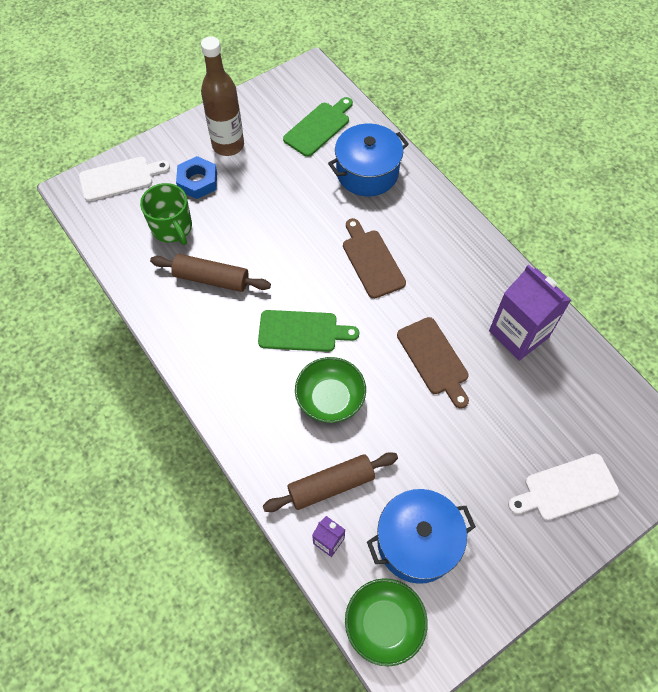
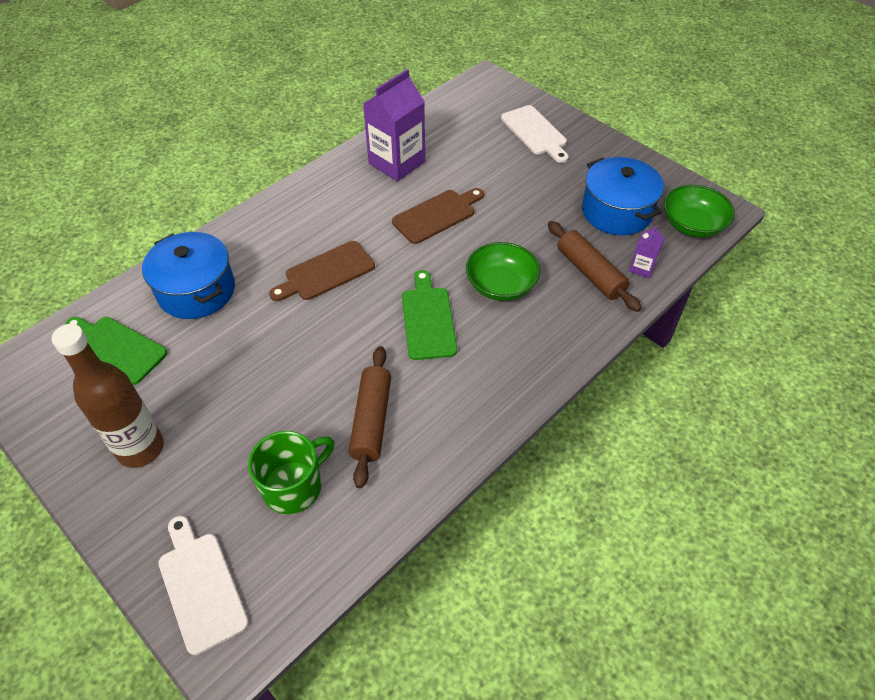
camera: 100 degrees left, 10 degrees down
blue nut [176,156,217,199] -> none

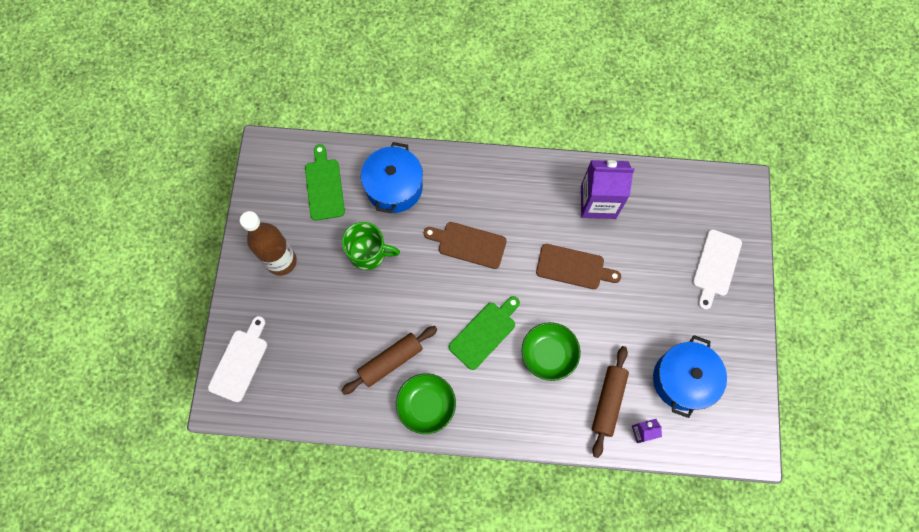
camera: 50 degrees right, 20 degrees up
green mug [248,431,334,514] -> green mug moved to [342,222,400,270]
green bowl [664,185,735,238] -> green bowl moved to [396,373,456,434]

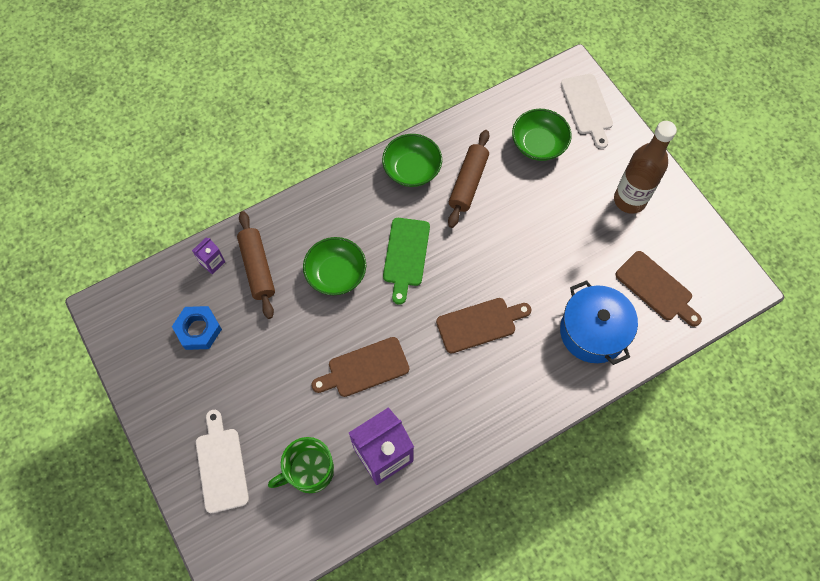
camera: 145 degrees right, 5 degrees down
green cutting board [305,144,345,221] -> brown cutting board [616,251,702,327]
green mug [342,222,400,270] -> green mug moved to [268,437,334,493]
blue pot [653,335,727,418] -> blue nut [172,306,222,350]
none -> green bowl [512,109,572,161]

